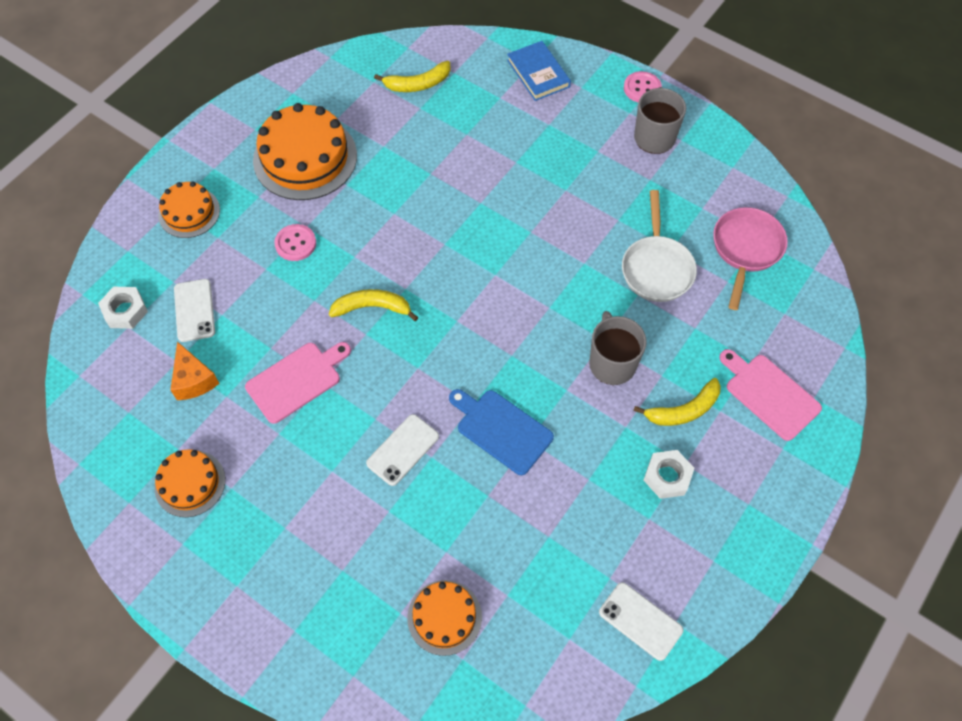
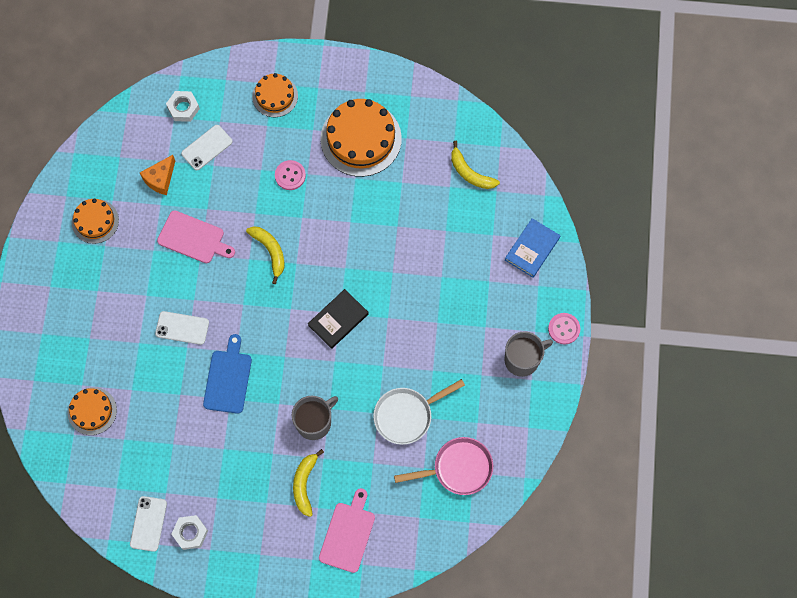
camera: 60 degrees right, 10 degrees up
yellow banana [633,378,721,426] -> yellow banana turned 60 degrees clockwise [293,449,324,517]
white nut [644,450,694,499] -> white nut moved to [171,515,208,550]
none -> black book [308,289,368,349]

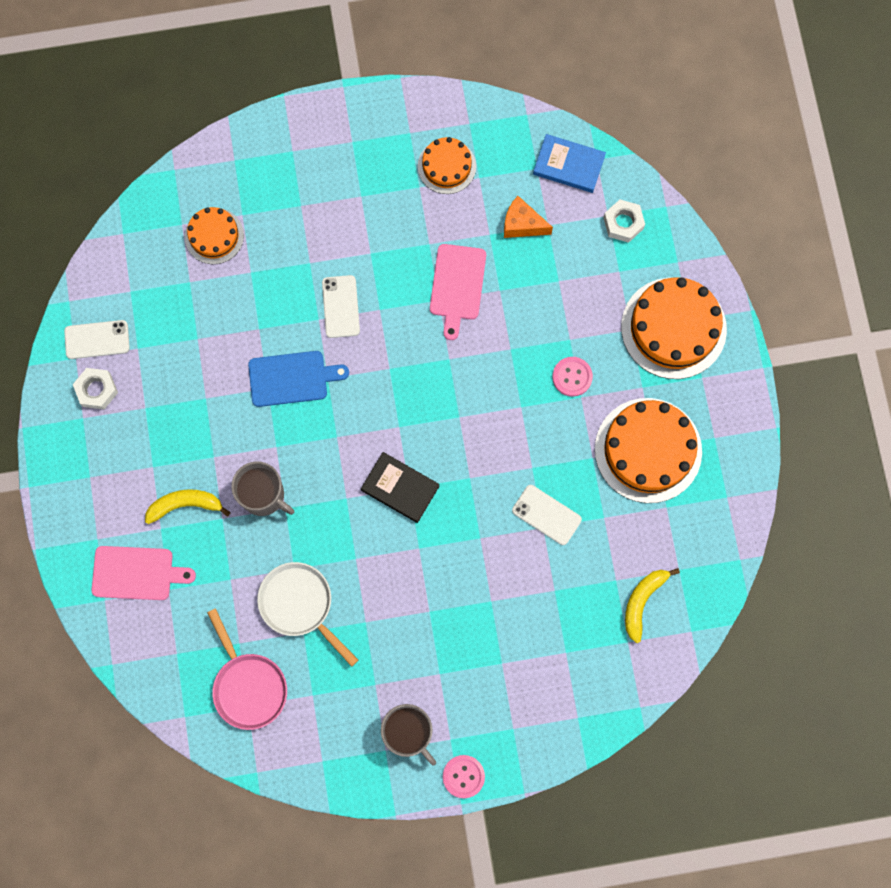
camera: 75 degrees right, 5 degrees up
white phone [181,125,233,170] -> white phone moved to [512,485,582,545]
yellow banana [246,226,285,284] -> none
orange cake [252,73,298,117] -> orange cake [621,277,727,379], size x1.76
blue book [505,218,560,278] -> blue book moved to [533,134,606,193]

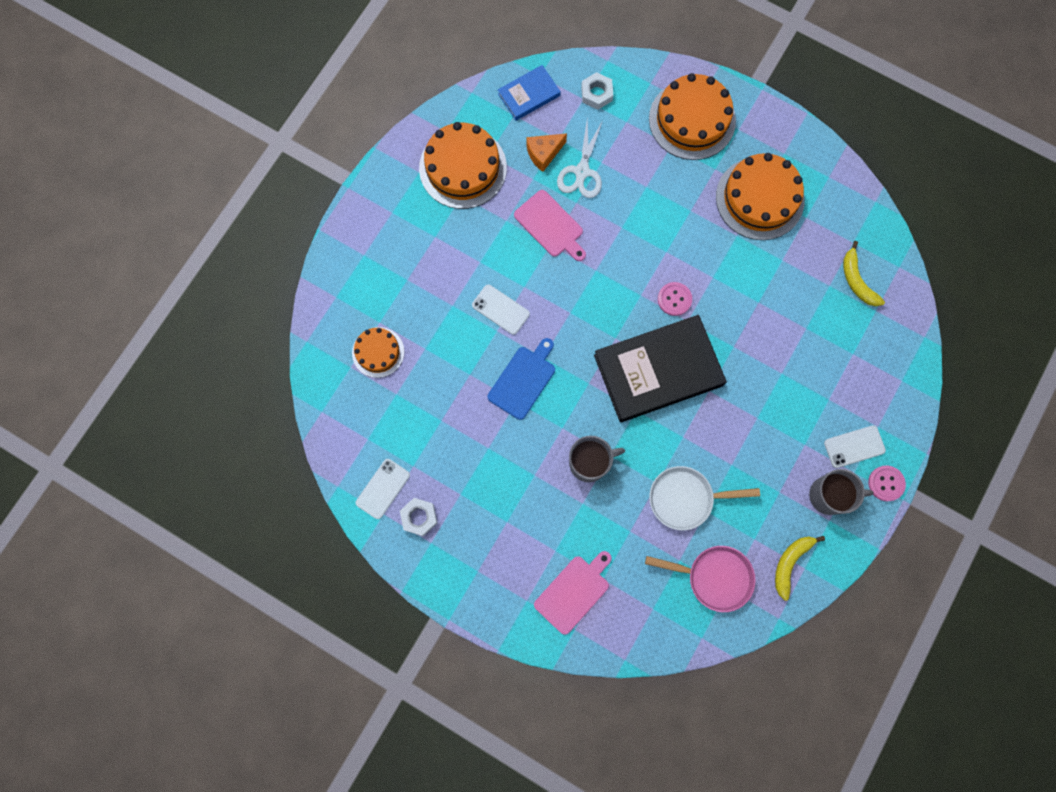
camera: 50 degrees left, 0 degrees up
yellow banana [145,489,231,524] -> yellow banana moved to [775,536,825,601]
black book [361,452,440,523] -> black book [594,315,727,422], size x1.97
orange cake [418,137,476,194] -> orange cake [419,122,507,209], size x1.76
white phone [512,485,582,545] -> white phone moved to [824,425,886,468]
pink button [552,357,593,397] -> pink button moved to [658,282,692,316]
none -> white scissors [557,119,603,198]

